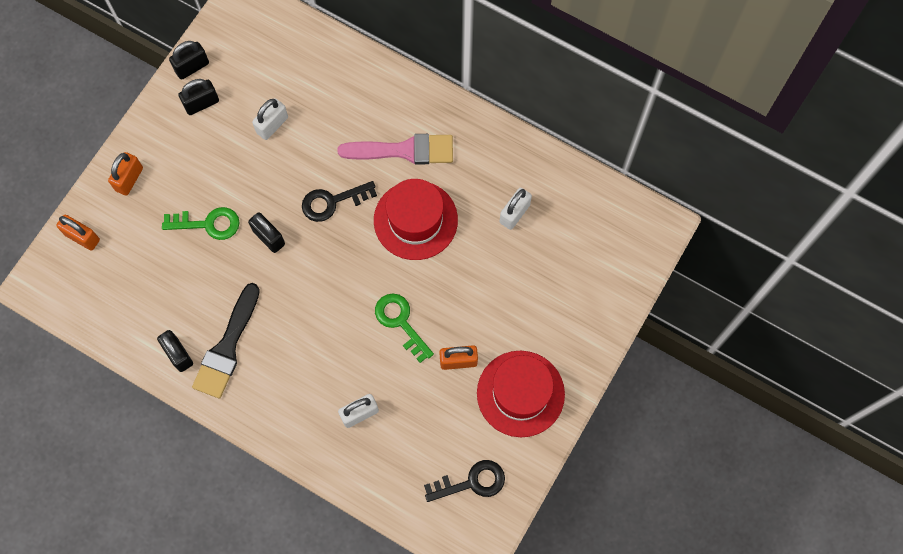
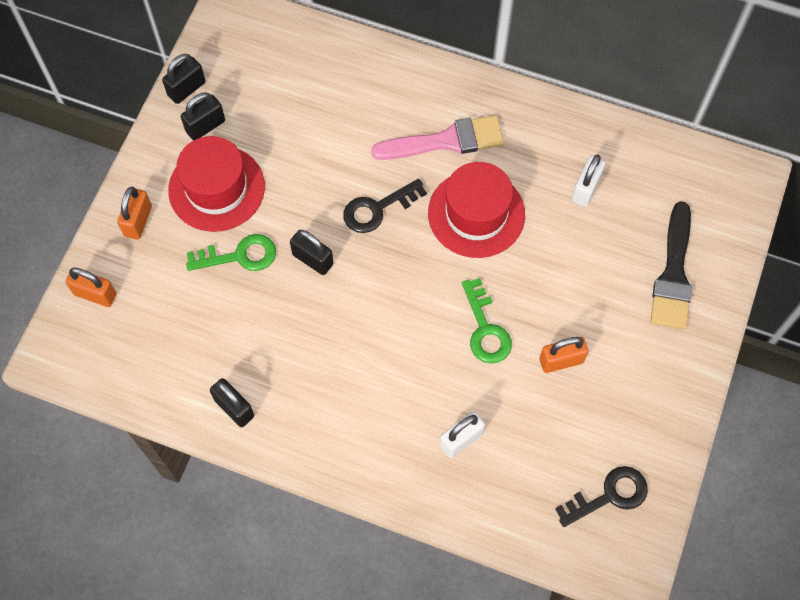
camera: 10 degrees left, 5 degrees down
black brush [192,283,260,399] -> black brush moved to [651,201,692,329]
white padlock [252,98,288,140] -> none
green key [375,293,434,363] -> green key turned 150 degrees counterclockwise [462,278,512,364]
red hat [477,351,565,437] -> red hat moved to [168,136,265,232]

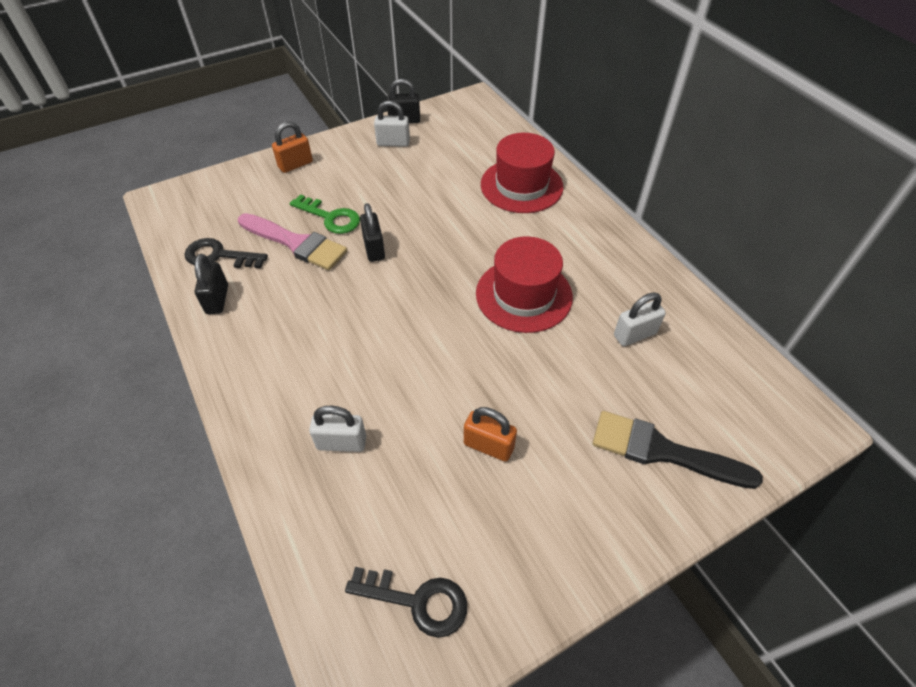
camera: 40 degrees right, 15 degrees down
orange padlock [66,268,117,307] -> none
red hat [168,136,265,232] -> red hat moved to [481,133,564,213]
black padlock [181,92,225,140] -> white padlock [374,100,410,147]
black key [343,179,427,233] -> black key moved to [184,238,268,268]
pink brush [371,115,504,160] -> pink brush moved to [238,213,348,270]
green key [462,278,512,364] -> none
black brush [651,201,692,329] -> black brush turned 60 degrees clockwise [593,411,763,489]

